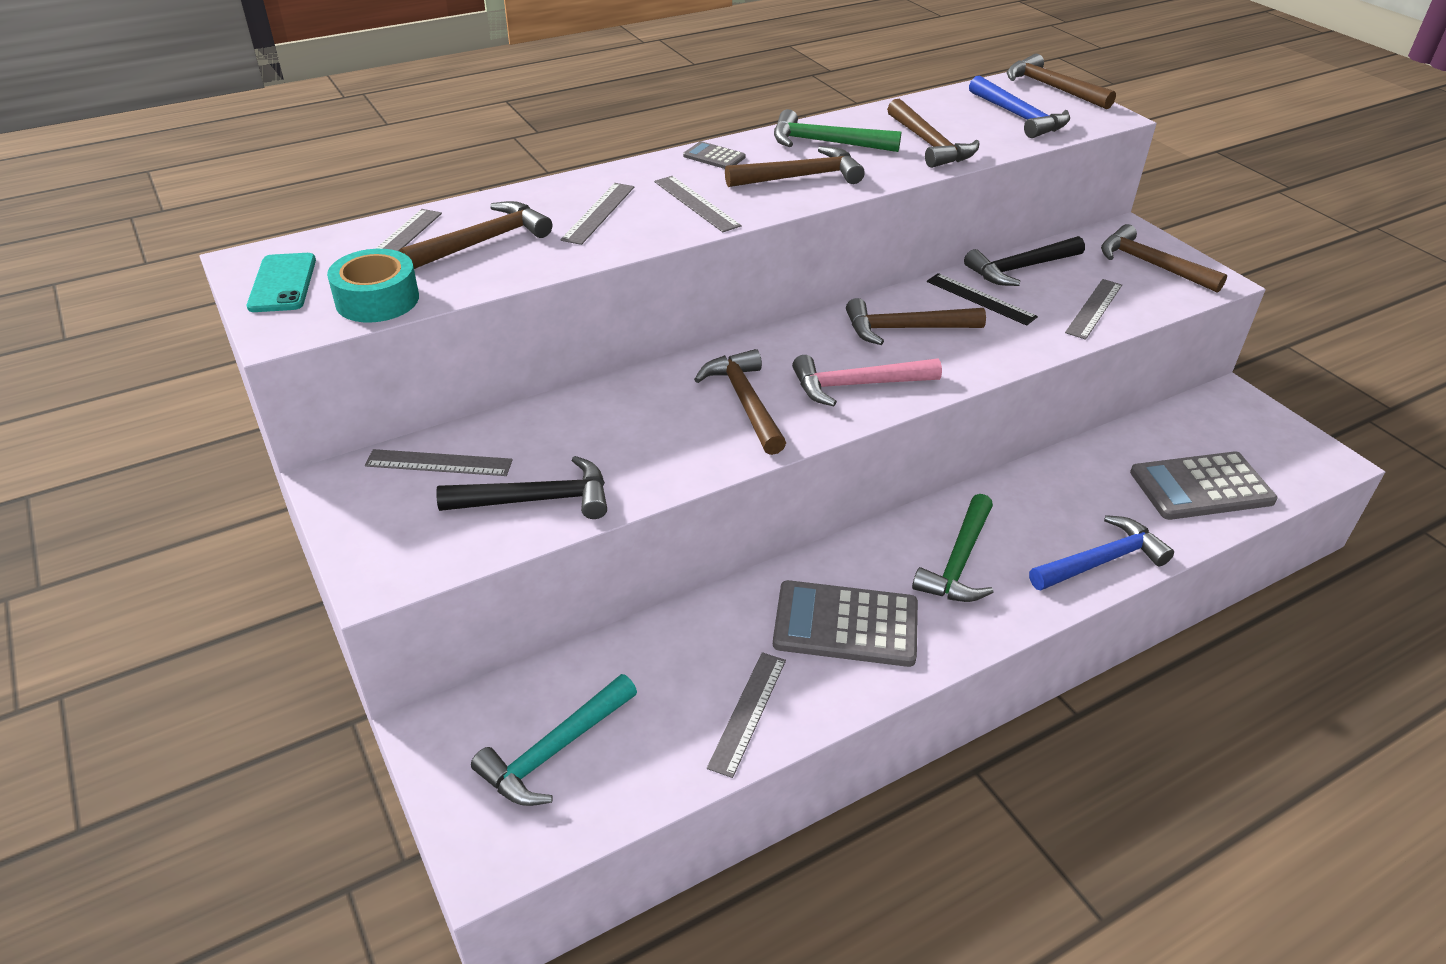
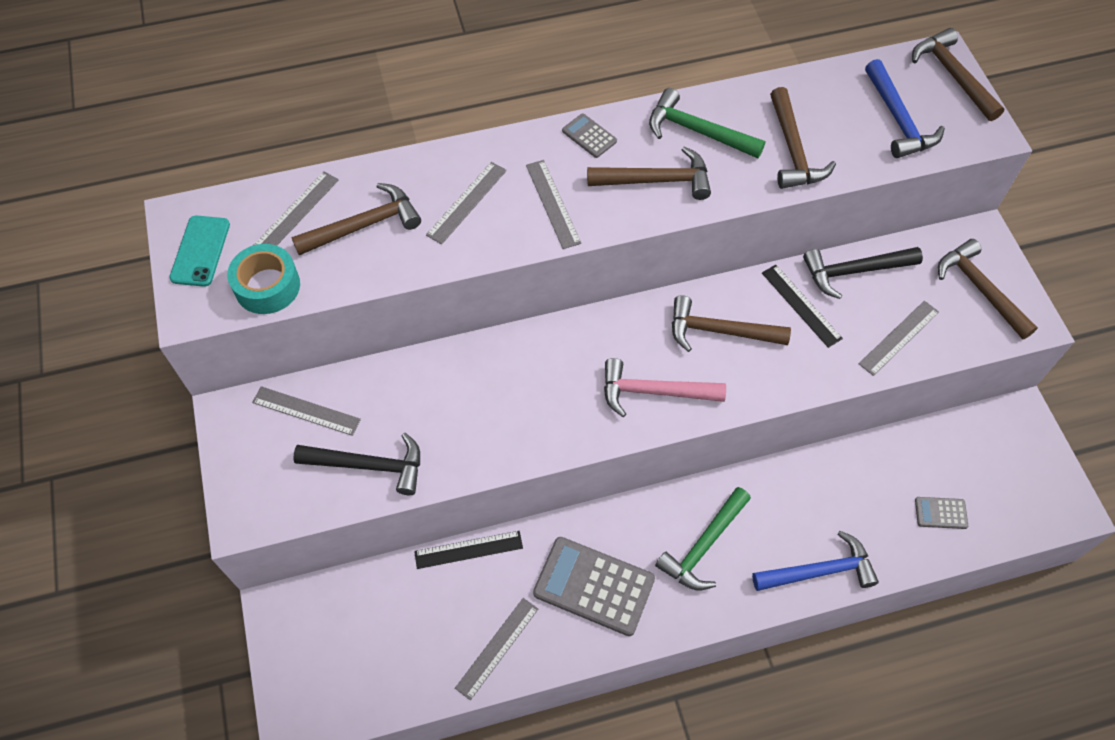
camera: 15 degrees right, 20 degrees up
turquoise hammer [471,674,637,806] -> none
brown hammer [694,349,786,455] -> none
grey calculator [1130,451,1278,520] -> grey calculator [915,497,968,529], size x0.47
none -> black ruler [414,531,523,569]

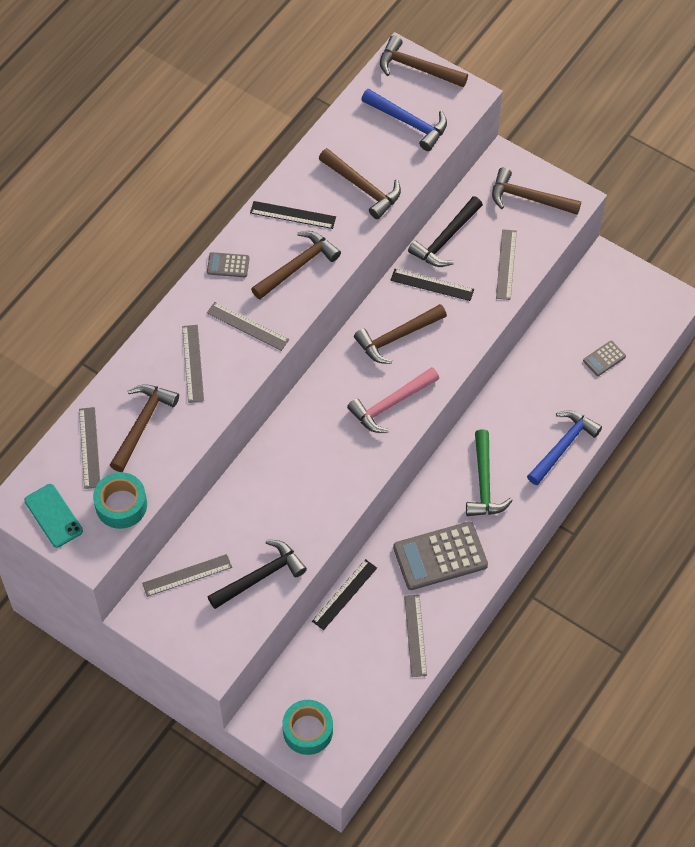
camera: 40 degrees left, 0 degrees up
green hammer [649,88,765,158] -> black ruler [250,201,336,229]
none -> turquoise tape [282,700,333,755]

